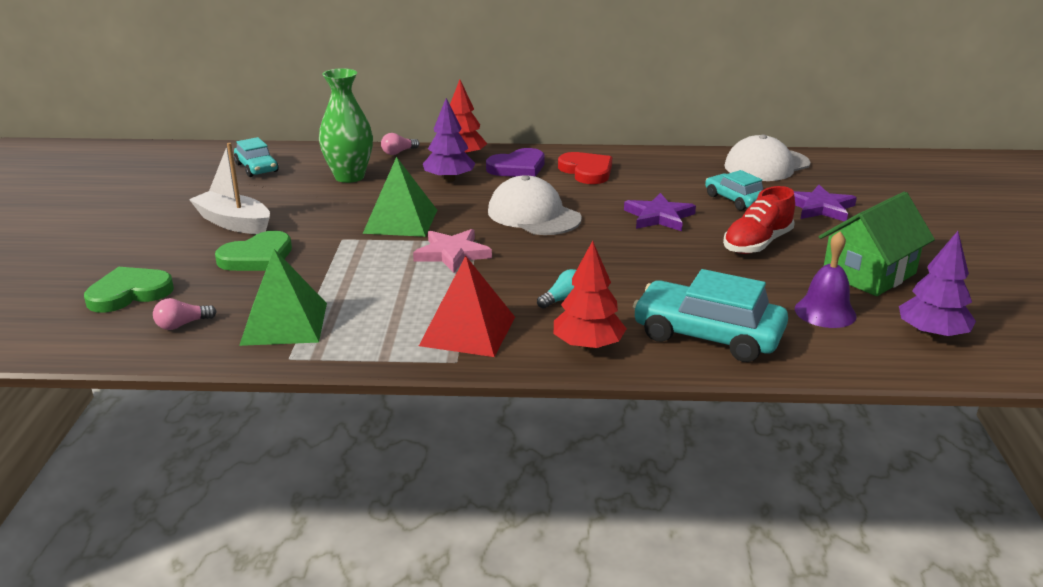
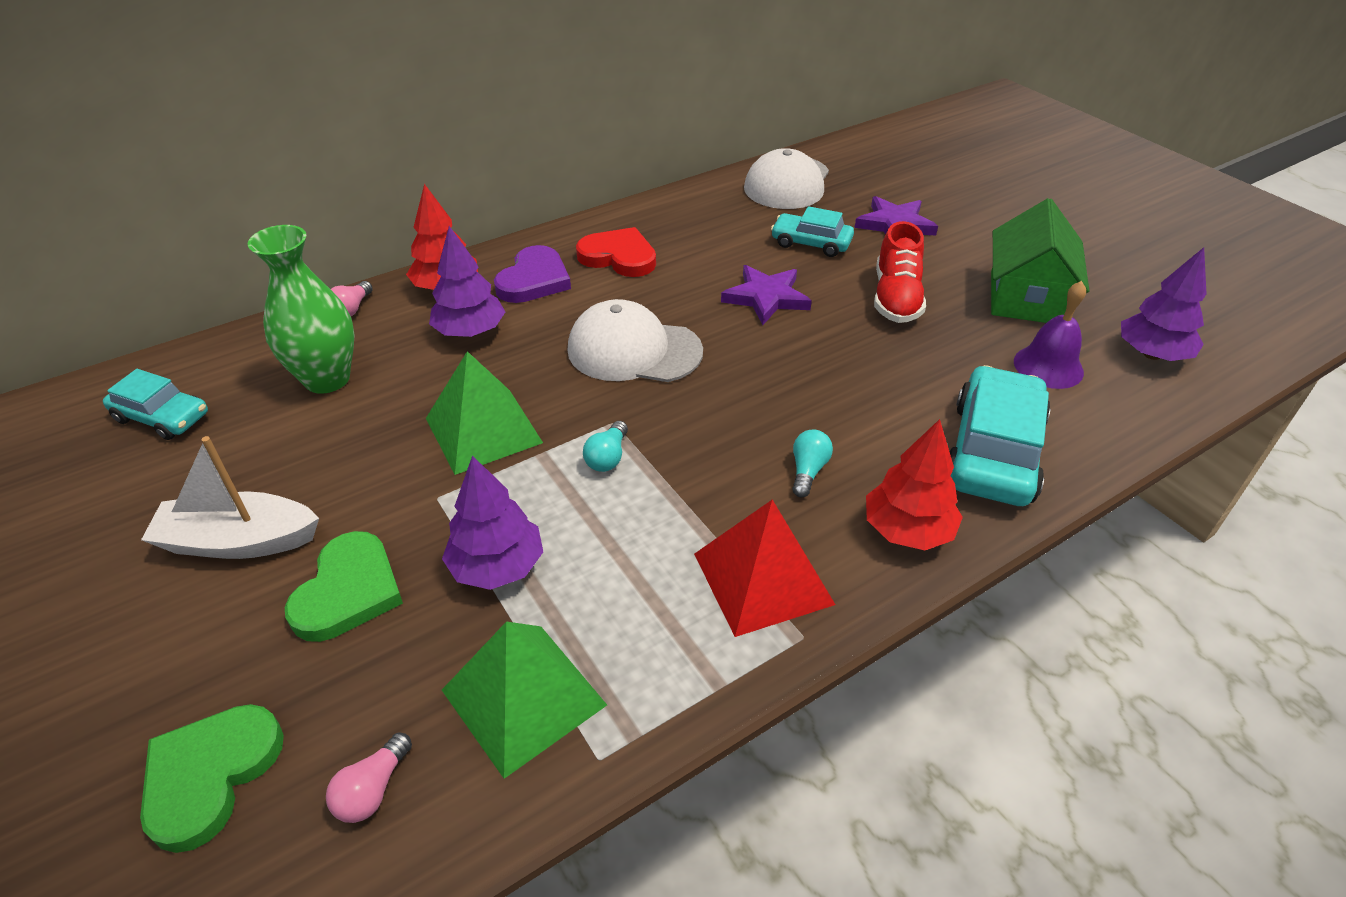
camera: 35 degrees left, 15 degrees up
pink star [413,229,492,273] -> turquoise light bulb [583,421,628,472]
turquoise car [633,269,788,362] -> turquoise car turned 120 degrees clockwise [950,365,1050,506]
none -> purple tree [442,456,543,590]

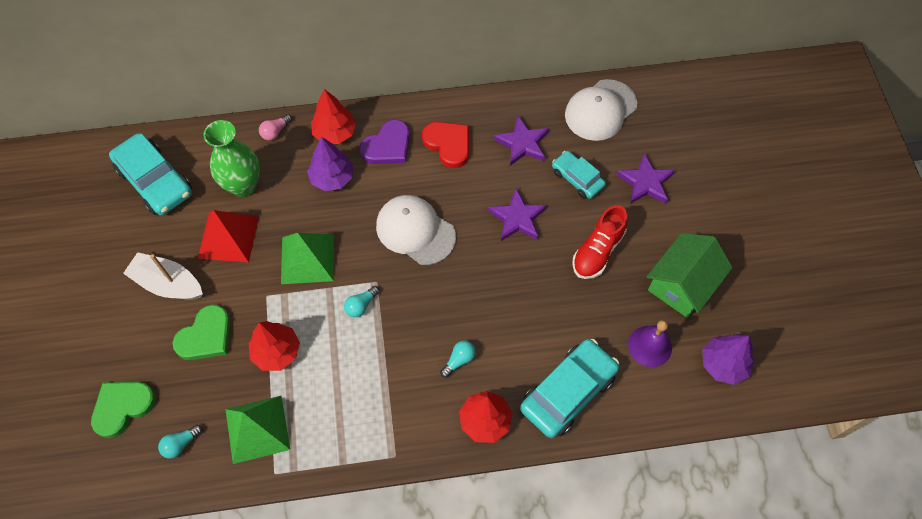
camera: 25 degrees right, 20 degrees up
turquoise car [103,369,208,440] -> turquoise car [109,133,192,215], size x1.68
pink light bulb [326,733,412,823] -> turquoise light bulb [158,425,203,459]
purple tree [442,456,543,590] -> red tree [249,321,300,371]
red pyramid [694,500,835,637] -> red pyramid moved to [198,210,259,262]
none -> purple star [494,116,549,166]

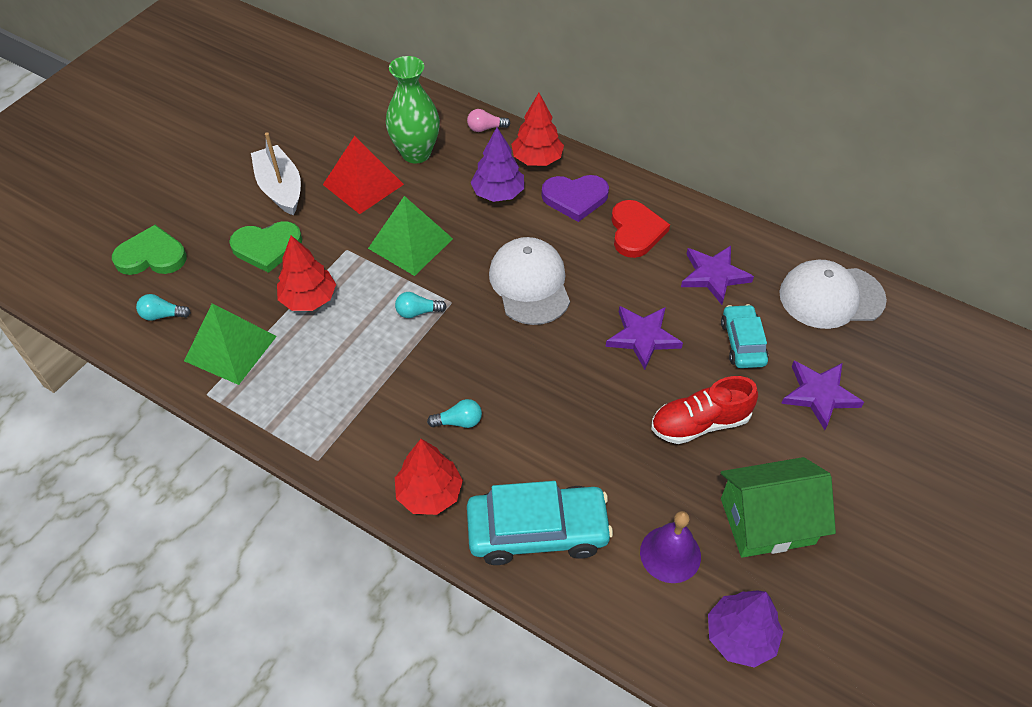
camera: 40 degrees right, 10 degrees down
turquoise car [109,133,192,215] -> none

